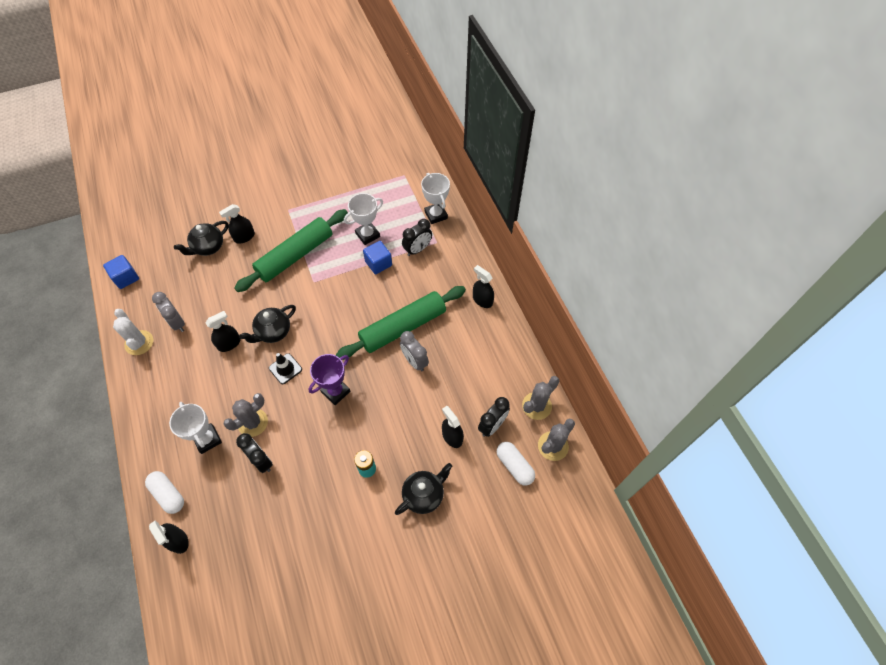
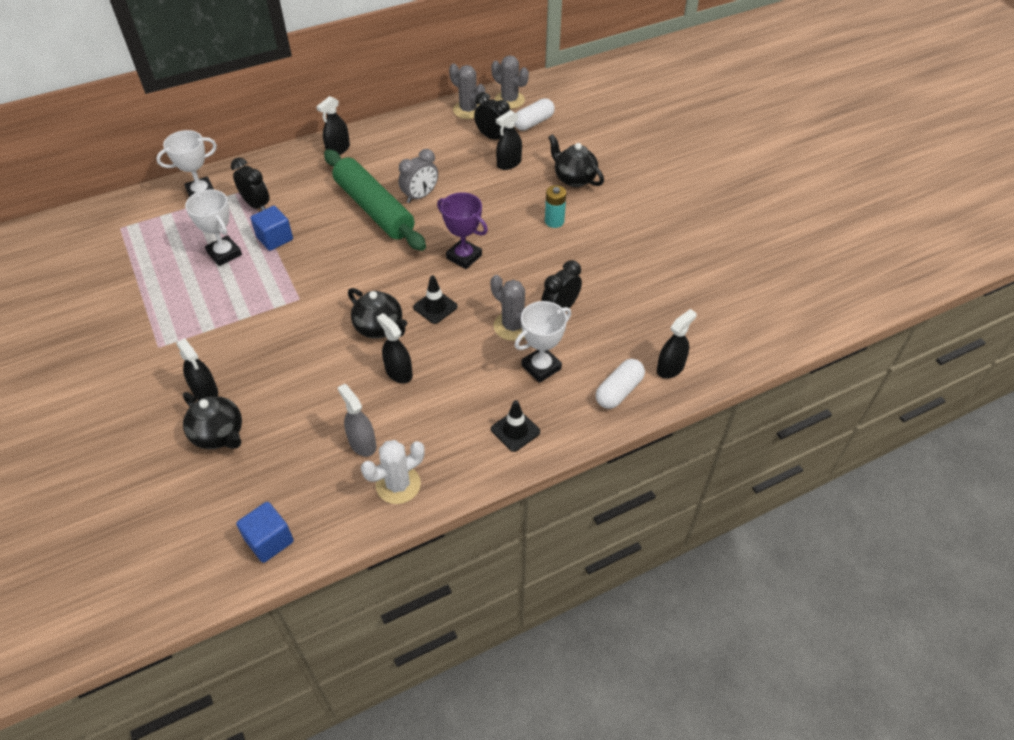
camera: 95 degrees left, 10 degrees down
grey clock [152,292,185,332] -> grey spray bottle [337,384,376,457]
green rolling pin [234,209,348,292] -> none
none -> black traffic cone [491,400,540,452]

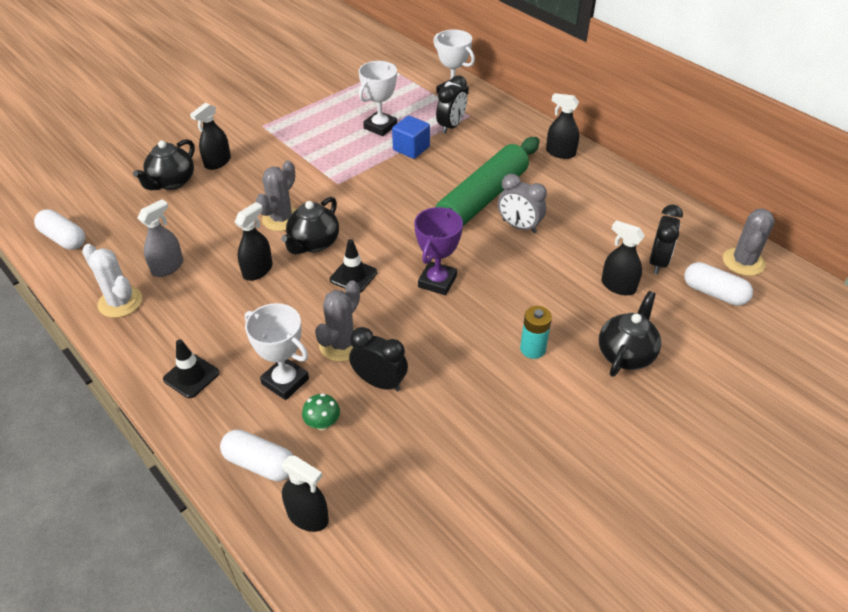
camera: 75 degrees right, 5 degrees down
blue cube [236,502,294,563] -> white capsule [34,209,85,250]
grey cactus [449,63,485,119] -> grey cactus moved to [256,160,297,231]
none -> green mushroom [302,393,340,430]

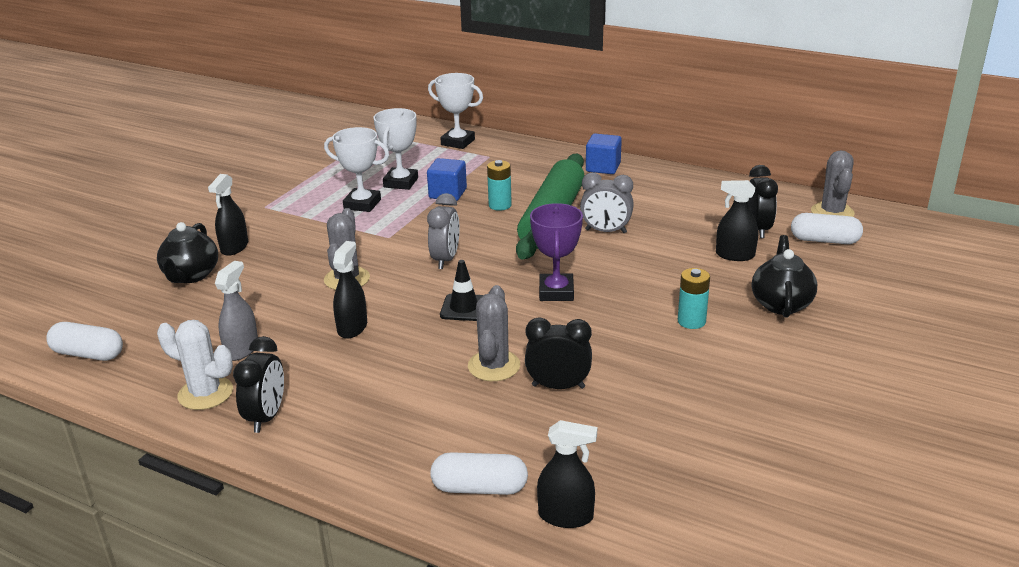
camera: 20 degrees left, 15 degrees down
black traffic cone [163,339,219,398] -> none
white trophy [244,303,309,400] -> white trophy moved to [324,127,389,212]
black teapot [281,197,339,255] -> none
green mushroom [302,393,340,430] -> none
black clock [436,75,467,134] -> black clock moved to [233,336,284,433]
black spray bottle [546,93,579,159] -> blue cube [586,133,622,174]
none -> grey clock [427,193,460,269]
none -> turquoise battery [487,160,512,211]

